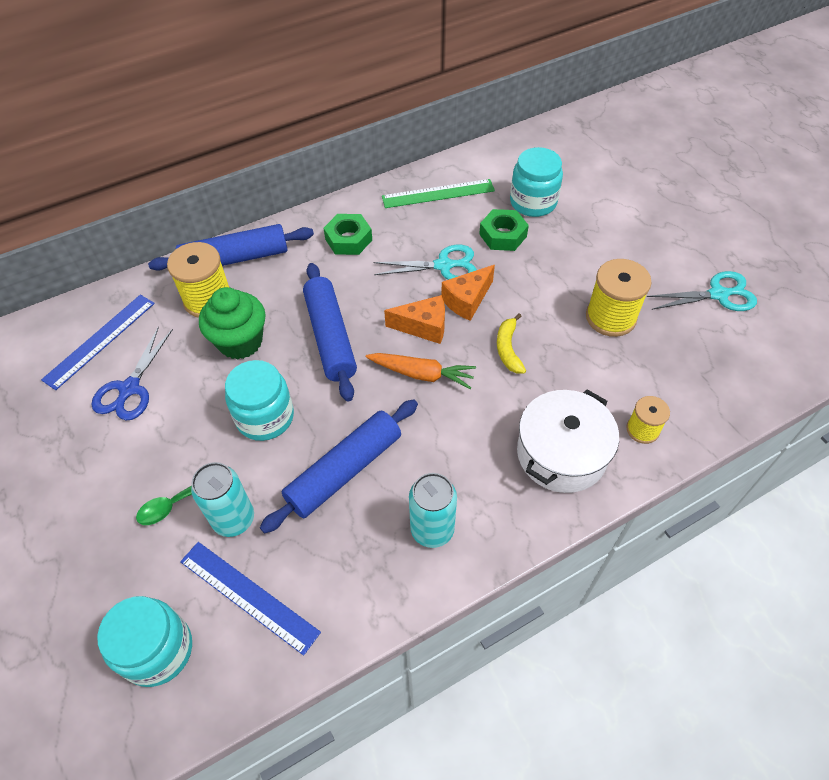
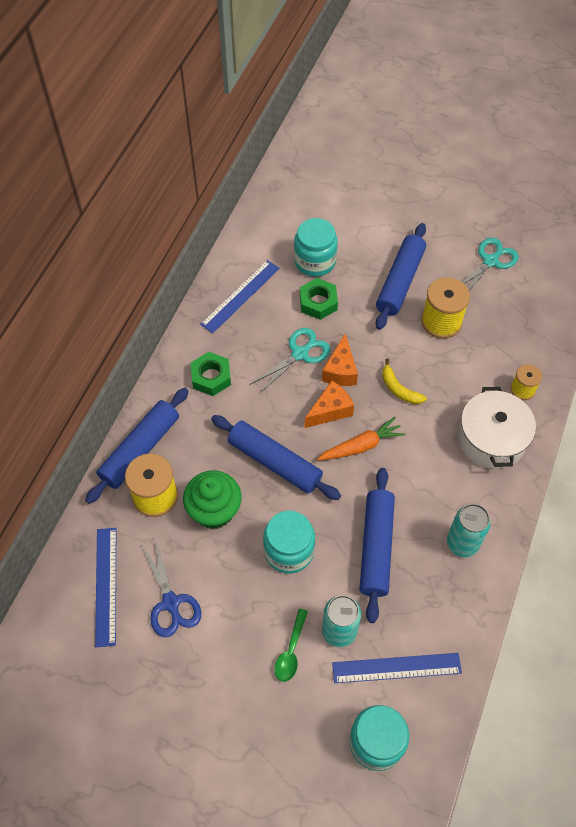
camera: 40 degrees left, 5 degrees up
green ruler [382,179,495,208] -> blue ruler [200,260,280,333]
none -> blue rolling pin [376,223,426,330]

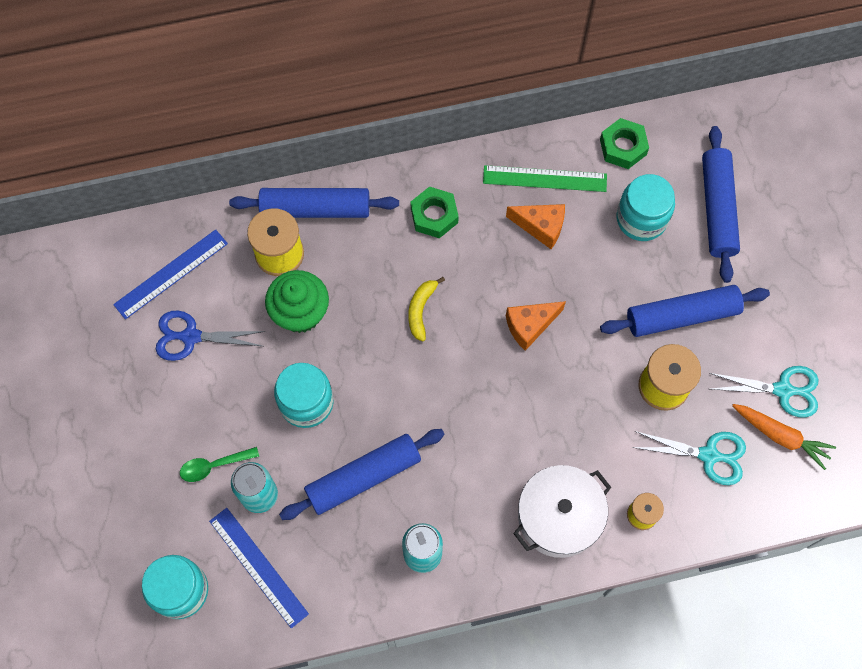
camera: 55 degrees right, 10 degrees up
blue scissors [142,539,201,637] -> blue scissors turned 60 degrees clockwise [156,311,266,361]
blue ruler [200,260,280,333] -> green ruler [483,165,607,192]
blue rolling pin [211,415,341,500] -> blue rolling pin moved to [702,126,740,283]
turquoise scissors [250,328,330,394] -> turquoise scissors moved to [632,431,746,485]
green nut [300,278,338,320] -> green nut moved to [600,118,649,169]
orange cheese [305,381,354,428] -> orange cheese moved to [506,204,565,249]
orange carrot [317,417,406,460] -> orange carrot moved to [732,404,836,470]
yellow banana [382,358,427,404] -> yellow banana moved to [408,277,445,341]

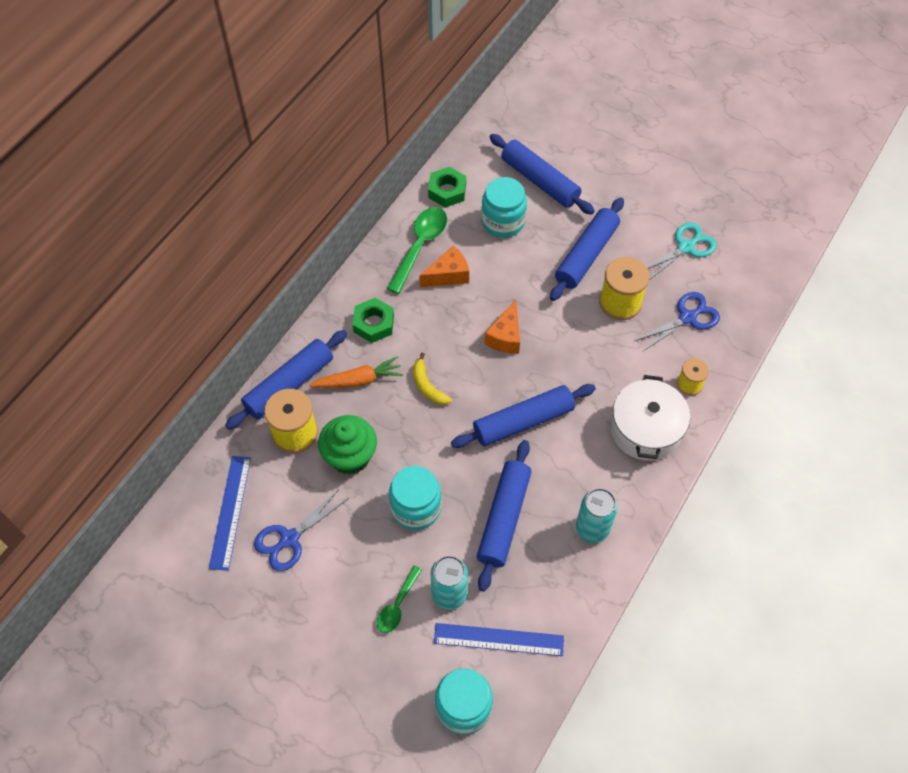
camera: 45 degrees left, 10 degrees down
green ruler [483,165,607,192] -> green spoon [387,207,447,294]
turquoise scissors [632,431,746,485] -> blue scissors [635,292,720,352]
orange carrot [732,404,836,470] -> orange carrot moved to [309,356,403,388]
none -> blue rolling pin [451,384,596,448]

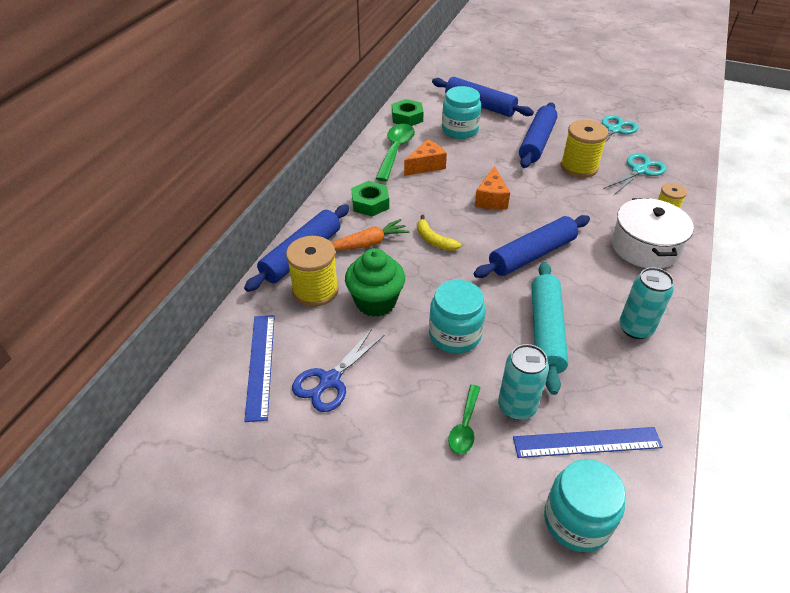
camera: 10 degrees left, 15 degrees down
blue rolling pin [477,440,532,592] -> turquoise rolling pin [532,262,568,395]
blue scissors [635,292,720,352] -> turquoise scissors [604,153,667,195]

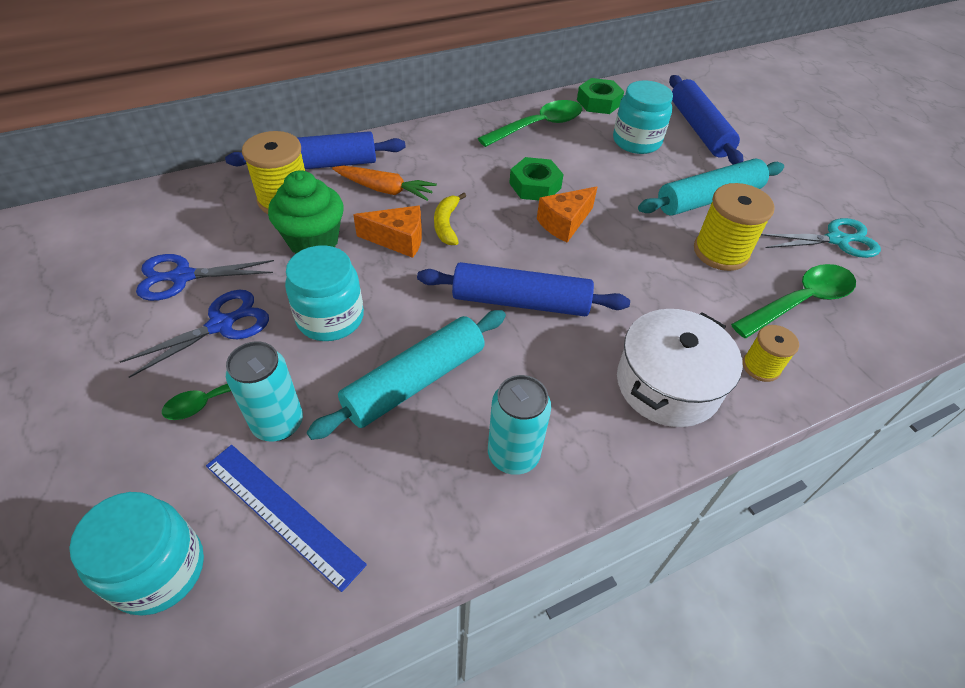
camera: 40 degrees right, 5 degrees up
blue ruler [244,315,275,422] -> none
green nut [351,181,389,217] -> green nut moved to [509,157,564,201]
orange cheese [404,139,447,176] -> orange cheese moved to [353,206,422,258]
blue rolling pin [519,102,558,168] -> turquoise rolling pin [638,159,784,216]
turquoise scissors [604,153,667,195] -> green spoon [731,264,856,338]
none -> blue scissors [120,290,269,378]

